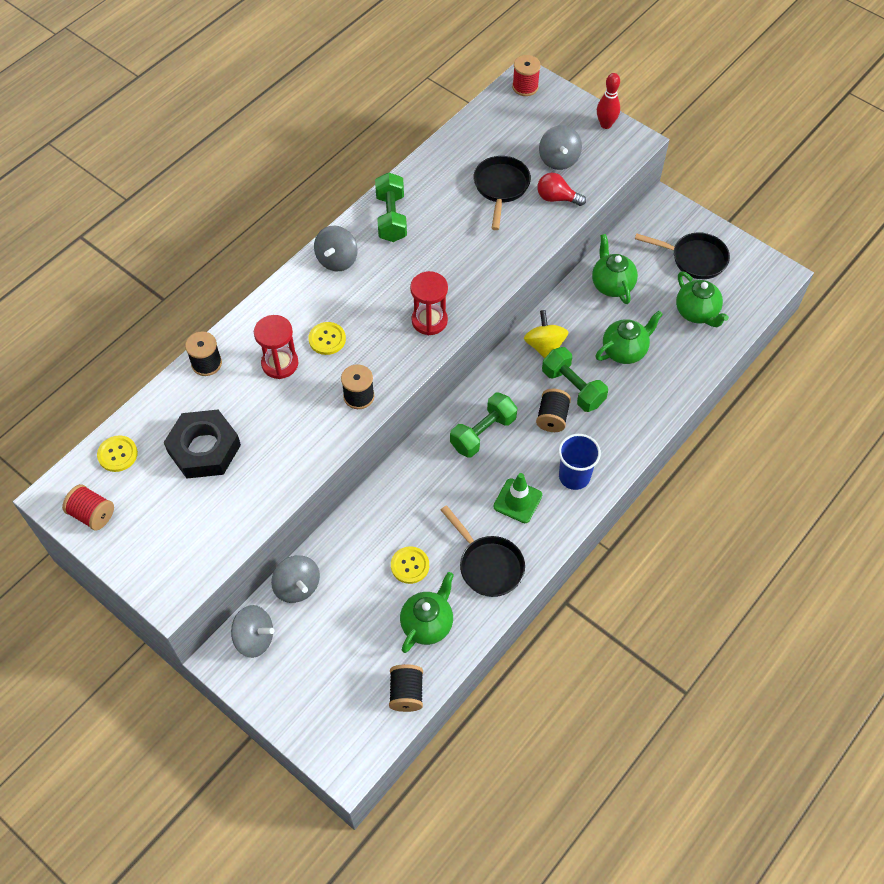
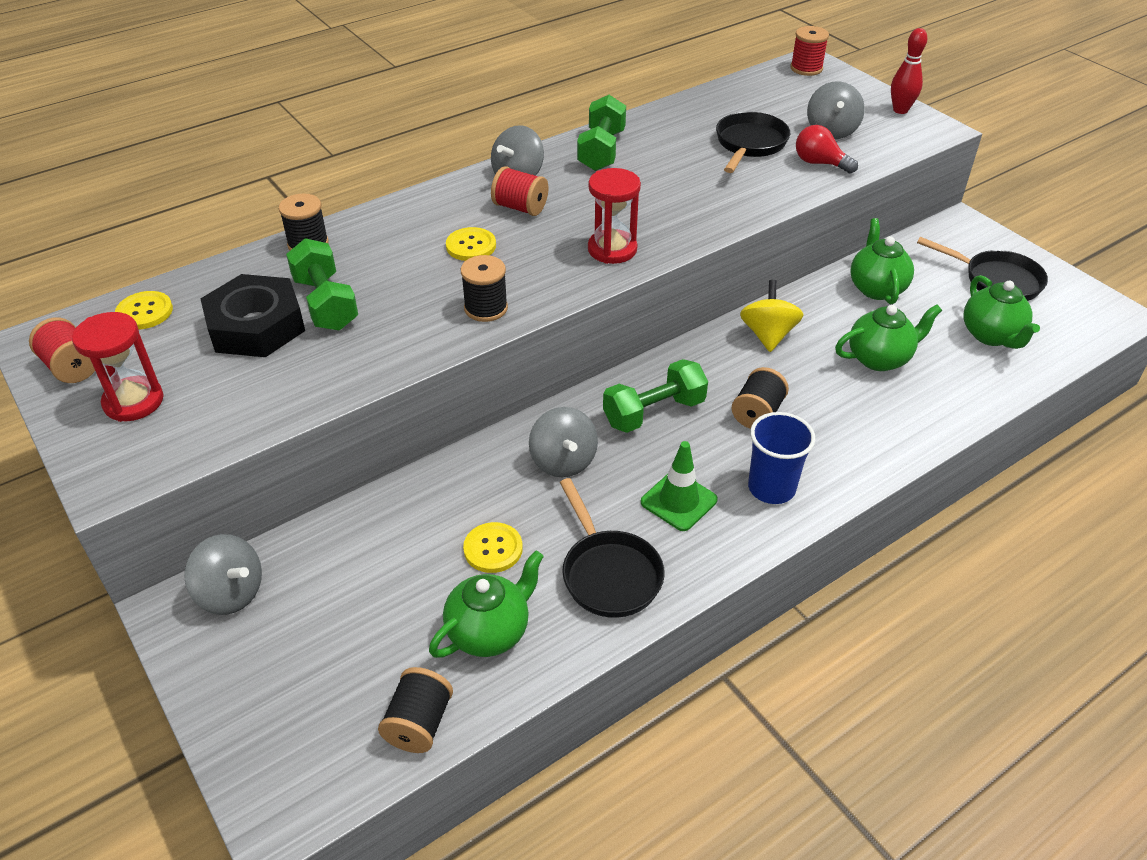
camera: 15 degrees right, 15 degrees down
red hourglass [254,315,298,379] -> red hourglass moved to [72,312,163,422]
grey spinning top [271,555,320,603] -> grey spinning top moved to [529,407,598,477]
green dumbbell [542,347,608,412] -> green dumbbell moved to [286,238,358,331]
none -> red spool [491,166,548,216]

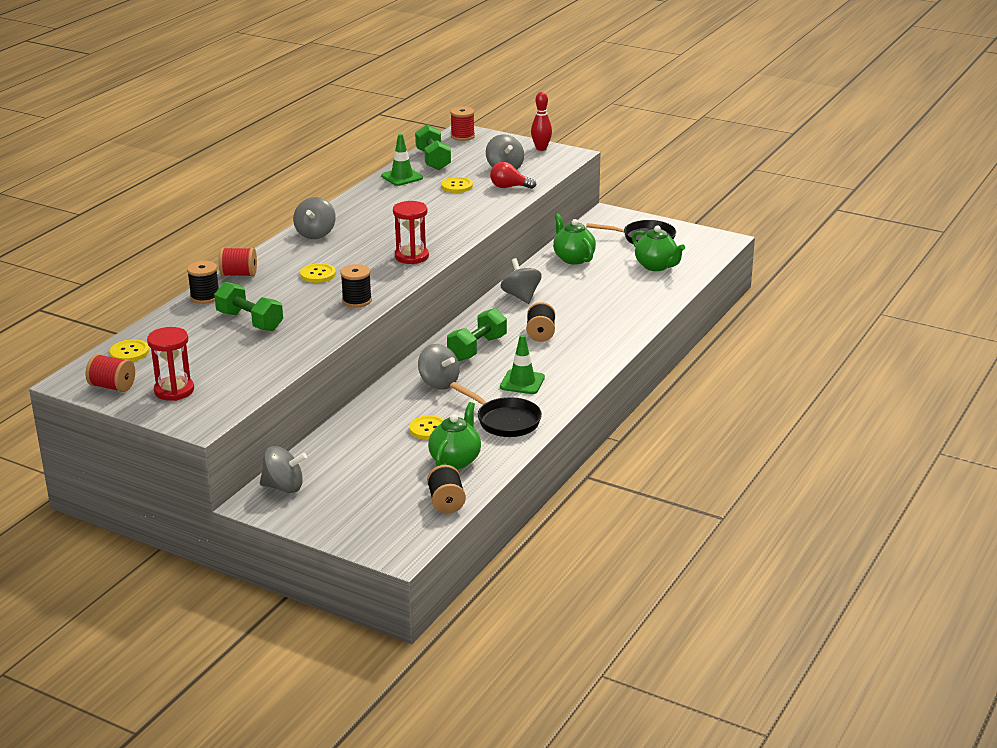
camera: 25 degrees left, 15 degrees down
black nut [200,274,305,357] -> none
red spool [491,166,548,216] -> red spool moved to [219,247,257,277]
green dumbbell [577,95,626,171] -> green dumbbell moved to [415,125,451,170]
black pan [716,112,790,173] -> yellow button [441,177,473,193]
yellow spinning top [740,280,804,352] -> grey spinning top [501,258,542,304]
blue cup [748,412,815,504] -> none
green teapot [835,304,942,371] -> none
none -> green traffic cone [381,134,423,186]

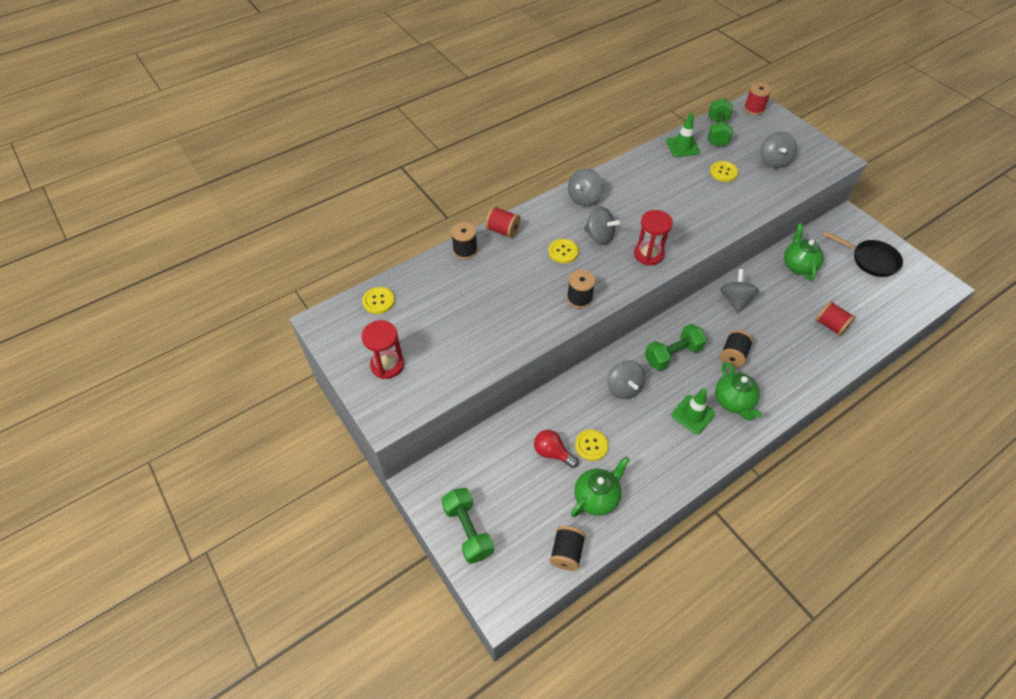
camera: 25 degrees right, 25 degrees up
red spool [86,354,135,392] -> red spool moved to [816,301,855,336]
green dumbbell [214,282,283,331] -> green dumbbell moved to [441,488,494,564]
grey spinning top [260,446,307,493] -> grey spinning top moved to [584,206,621,245]
black pan [450,382,542,437] -> none
red light bulb [490,162,537,189] -> red light bulb moved to [534,430,578,468]
red bowling pin [531,92,552,151] -> none
green teapot [632,225,685,271] -> green teapot moved to [715,362,762,421]

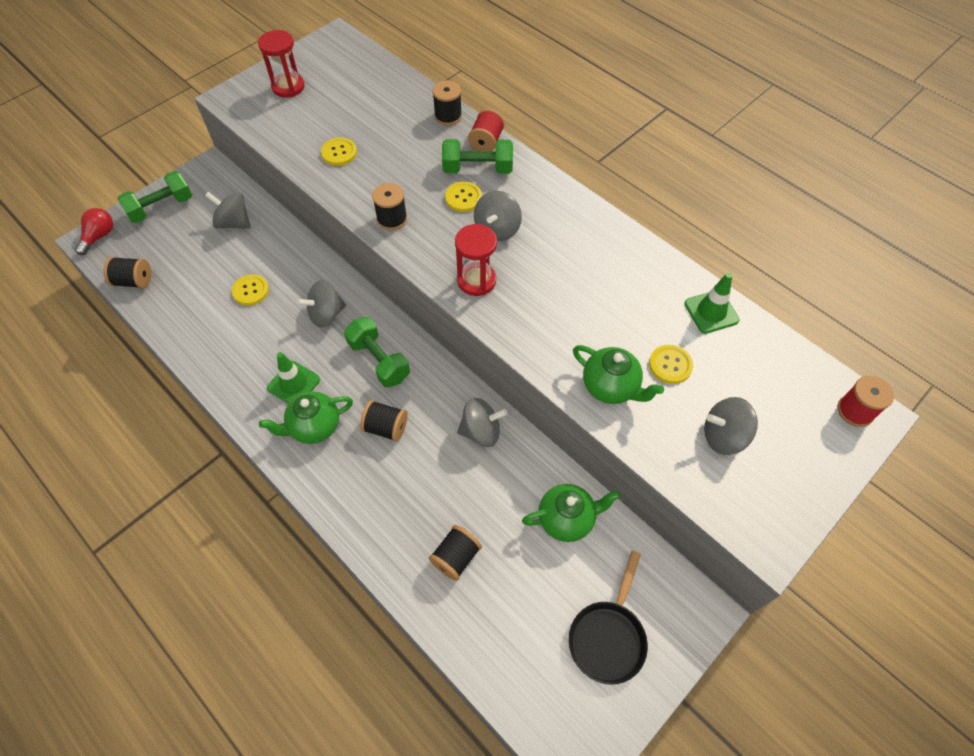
camera: 80 degrees right, 5 degrees up
yellow button [362,287,395,314] -> yellow button moved to [321,138,357,166]
red light bulb [534,430,578,468] -> red light bulb moved to [75,208,113,255]
grey spinning top [568,168,603,206] -> grey spinning top moved to [205,192,251,229]
green teapot [571,457,629,517] -> green teapot moved to [573,345,664,404]
green dumbbell [708,98,733,147] -> green dumbbell moved to [442,139,513,174]
red spool [816,301,855,336] -> black spool [429,525,482,581]

